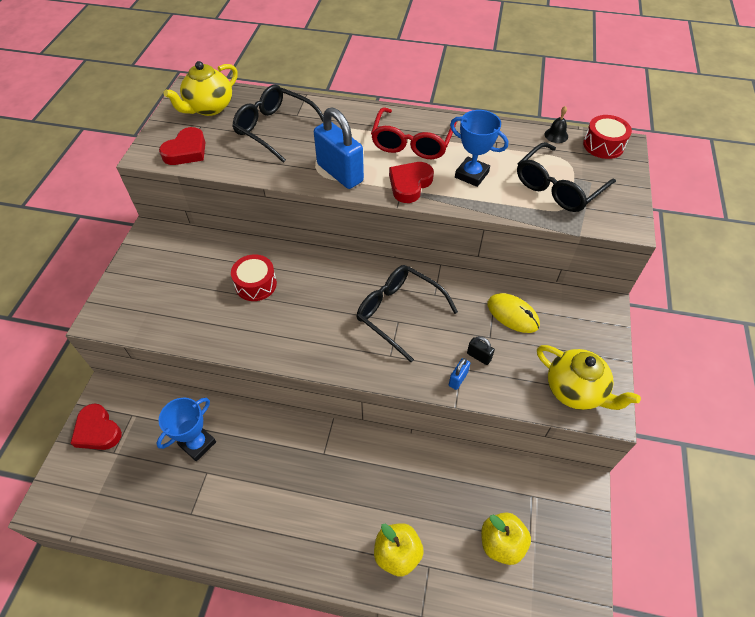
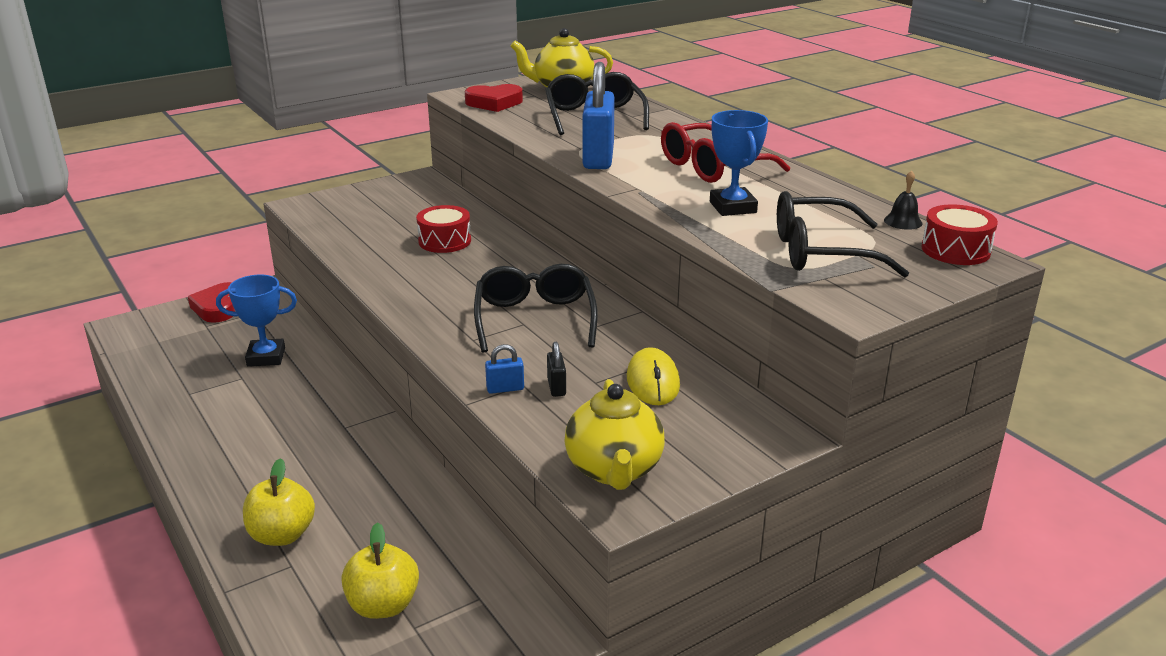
camera: 45 degrees right, 25 degrees down
red heart [389,162,434,203] -> none

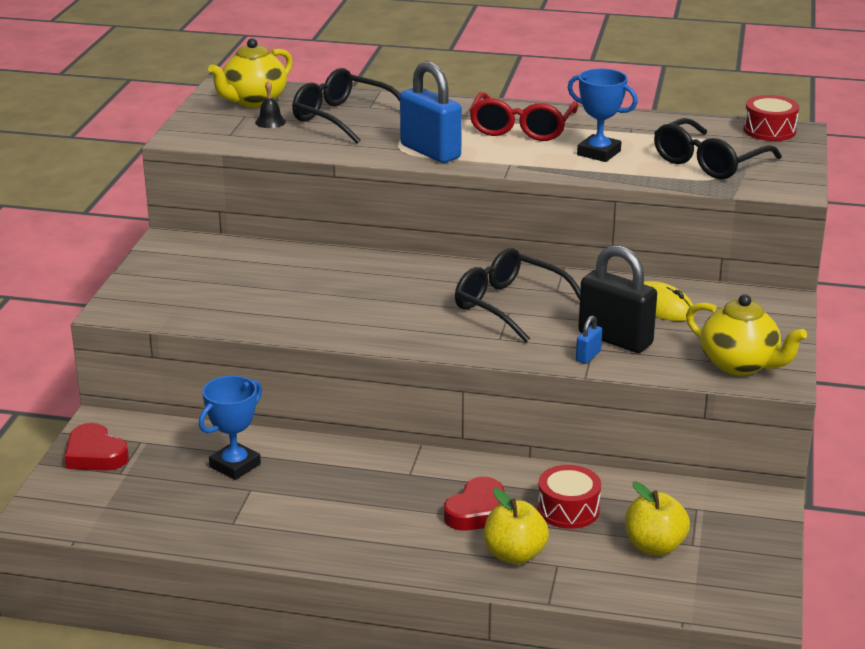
camera: 45 degrees left, 0 degrees up
red drum [416,205,471,253] -> red drum moved to [538,465,601,529]
red heart [465,84,523,112] -> red heart moved to [444,477,504,531]
black padlock [547,342,566,397] -> black padlock [578,245,657,353], size x2.32
black bell [884,171,922,230] -> black bell moved to [255,80,286,128]

